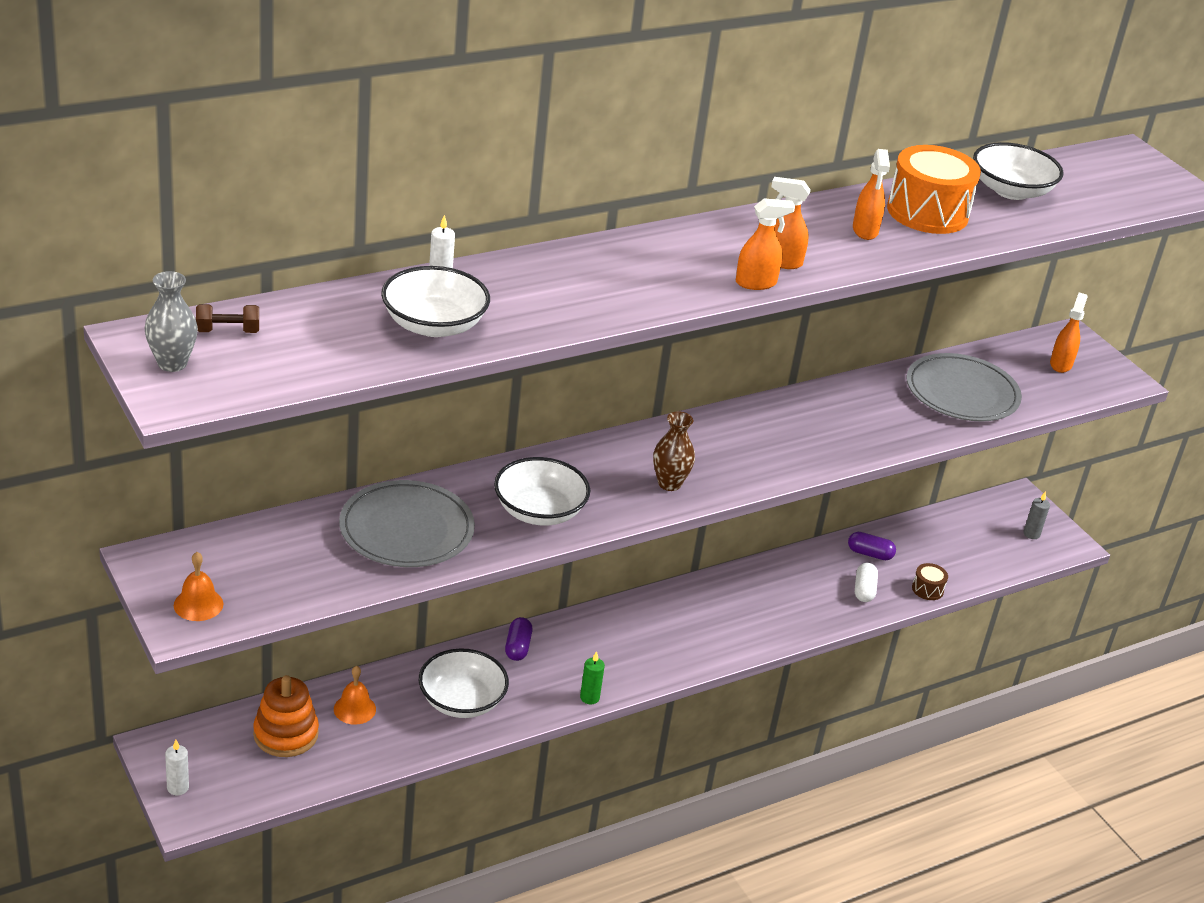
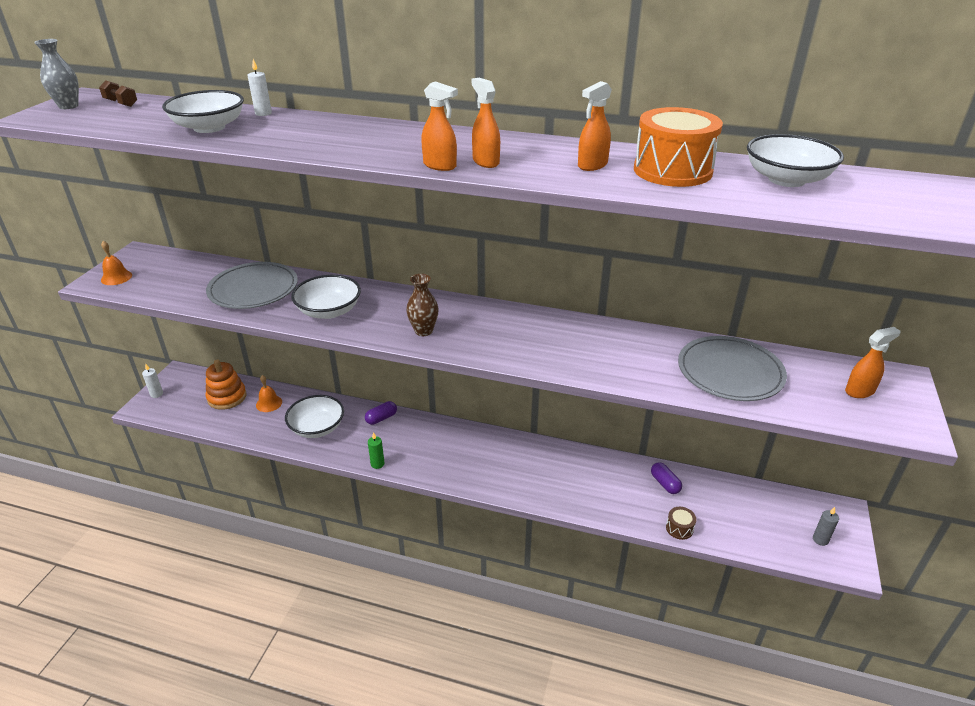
camera: 50 degrees right, 0 degrees up
white capsule [855,563,878,602] -> none

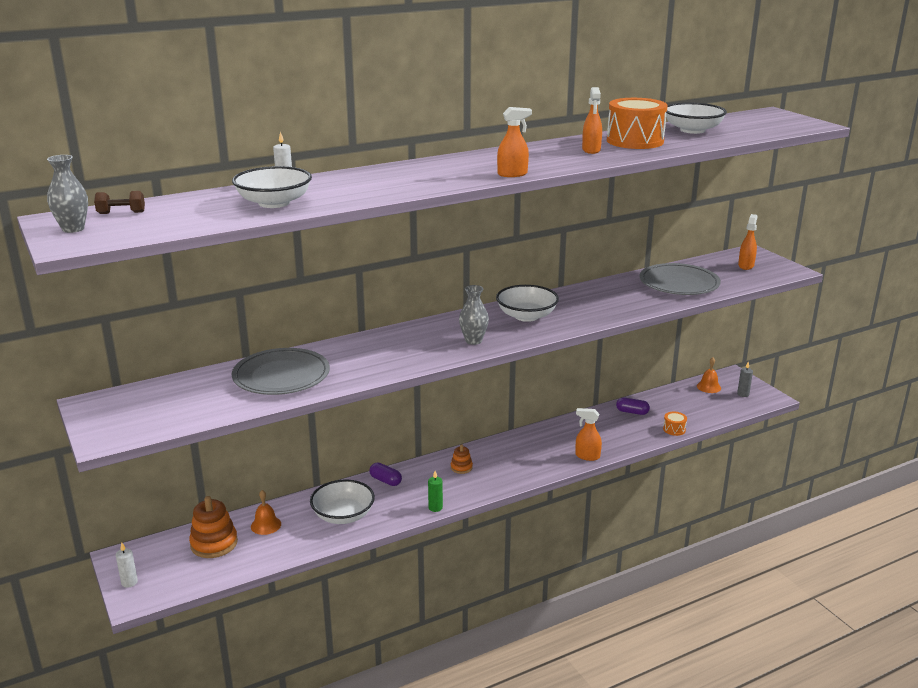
camera: 45 degrees left, 10 degrees down
orange bell [101,241,132,285] -> orange bell moved to [697,357,721,393]
white bowl [291,275,361,319] -> white bowl moved to [496,285,559,322]
purple capsule [365,401,397,425] -> purple capsule turned 60 degrees counterclockwise [369,463,402,486]
brown vase [406,274,439,336] -> grey vase [459,285,489,345]
orange spray bottle [472,78,500,168] -> orange spray bottle moved to [575,408,602,461]
brown drum [666,507,696,540] -> orange drum [663,411,687,436]
none -> orange stacking toy [451,444,473,474]

